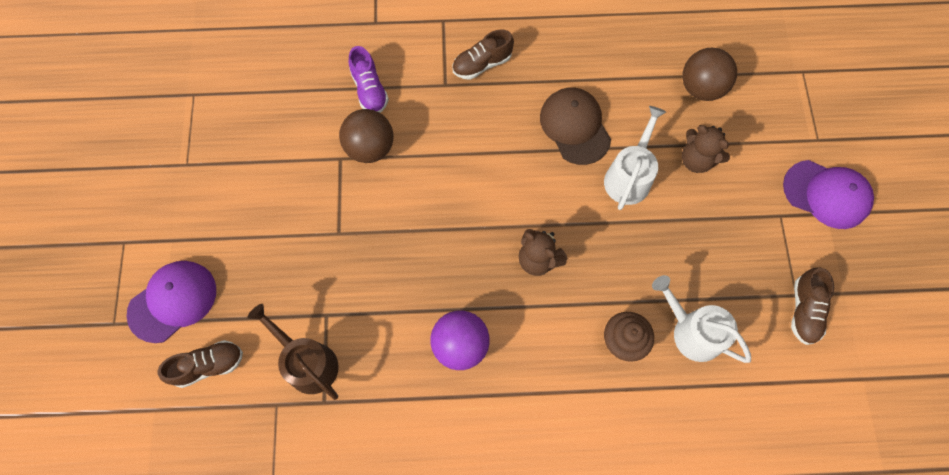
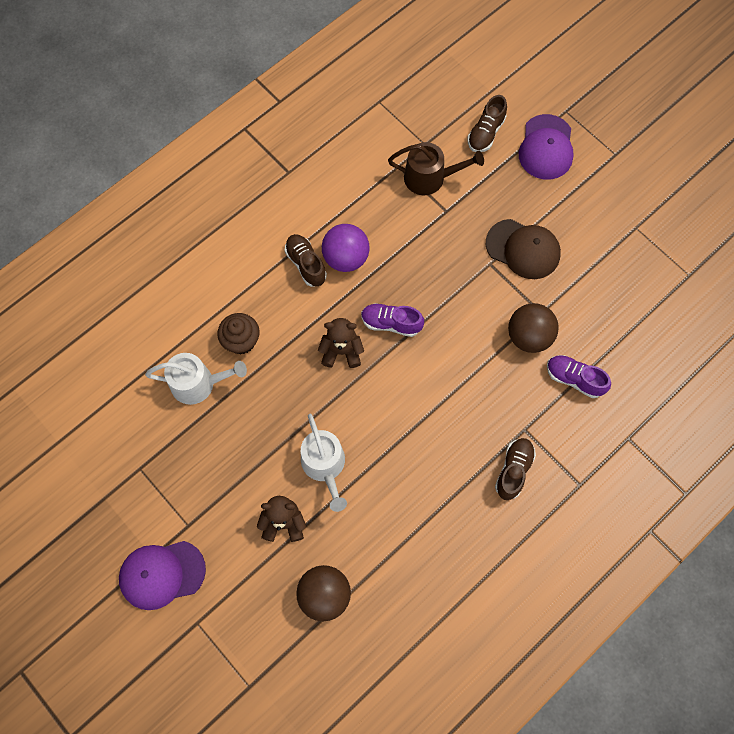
camera: 140 degrees right, 0 degrees up
brown cap [540,88,611,165] -> brown cap moved to [486,219,561,279]
brown shoe [791,268,834,345] -> brown shoe moved to [285,234,327,287]
none -> purple shoe [361,303,424,337]

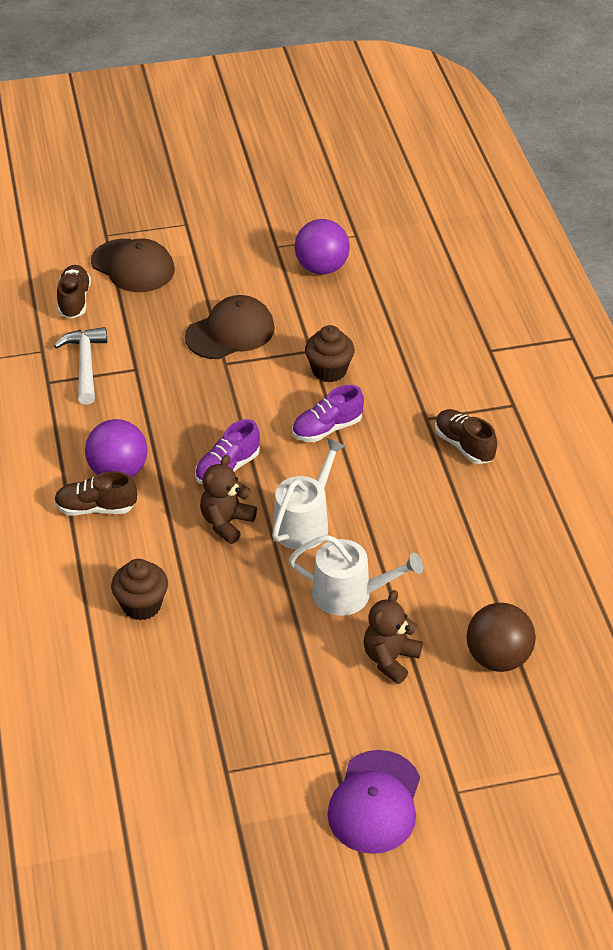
camera: 60 degrees left, 25 degrees down
white watering can [145,353,247,405] -> white watering can moved to [272,438,345,550]
brown watering can [388,142,484,195] -> white hammer [54,327,107,405]
brown shoe [468,95,507,152] -> brown shoe turned 150 degrees counterclockwise [57,265,91,319]
brown ball [508,303,559,353] -> brown cupcake [305,325,355,382]
purple cap [519,114,574,180] -> brown cap [91,239,175,292]
purple shoe [547,355,611,398] -> purple shoe moved to [292,385,364,442]
none -> purple ball [295,219,350,275]

